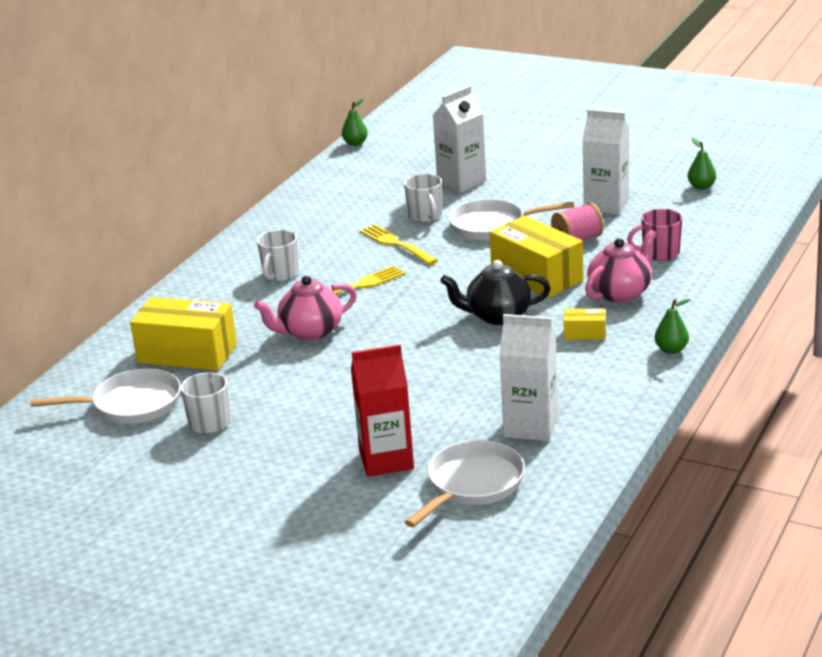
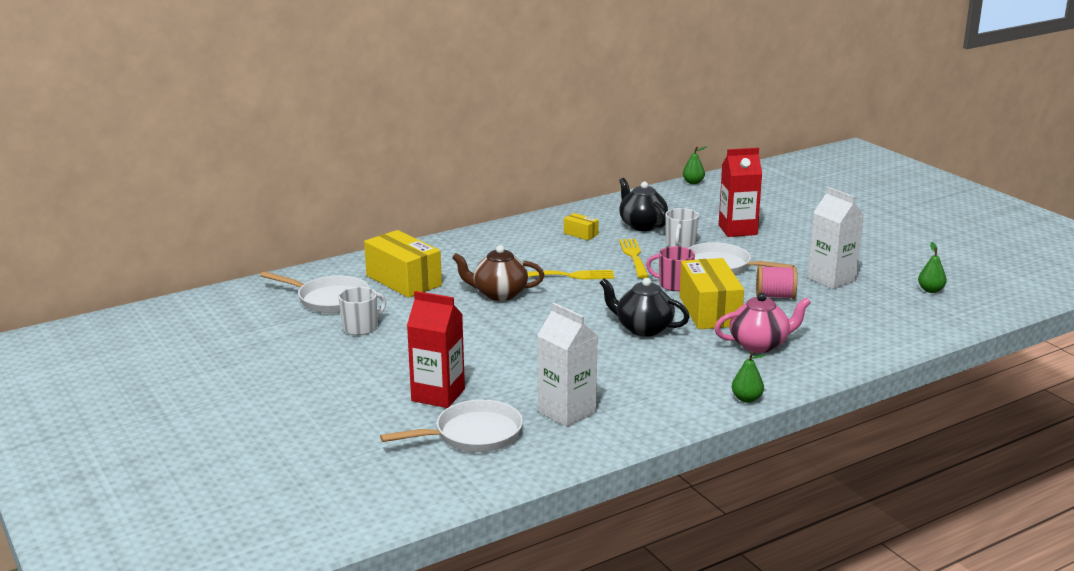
camera: 30 degrees right, 5 degrees down
pink teapot [254,275,357,341] -> brown teapot [452,245,544,301]
white mug [257,230,299,281] -> none
white carton [433,86,486,192] -> red carton [719,148,762,237]
yellow box [564,308,606,340] -> yellow box moved to [564,213,599,240]
pink mug [627,209,682,261] -> pink mug moved to [646,246,695,291]
none -> black teapot [619,178,668,231]

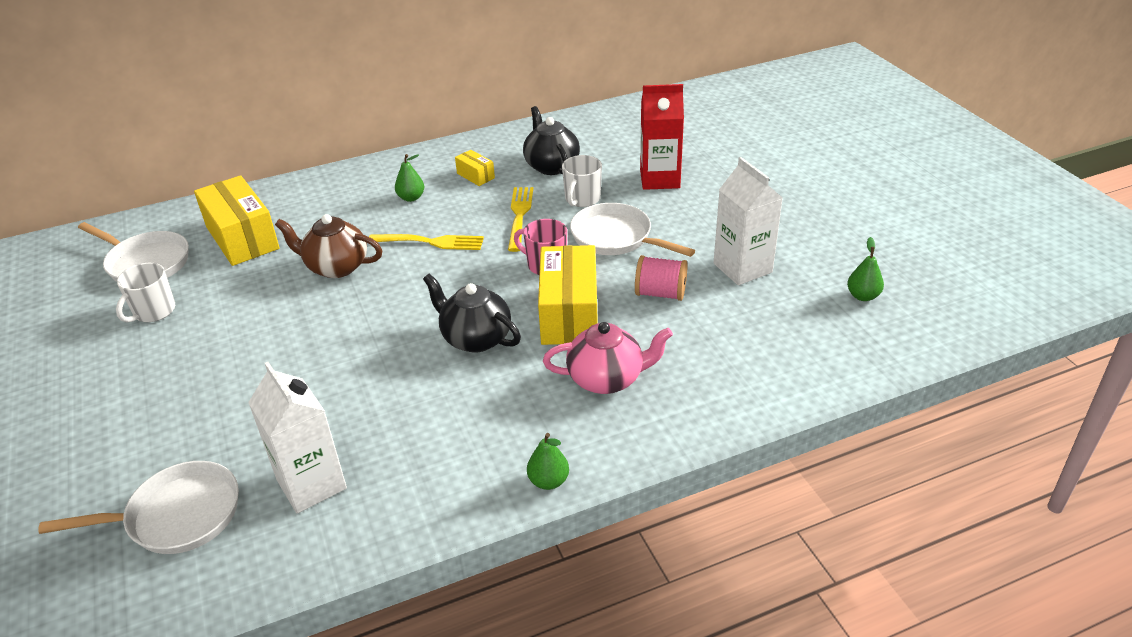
camera: 10 degrees right, 15 degrees up
white mug [338,287,386,335] -> white mug turned 150 degrees clockwise [116,263,175,323]
red carton [407,291,465,408] -> none
green pear [683,146,707,184] -> green pear moved to [395,154,424,202]

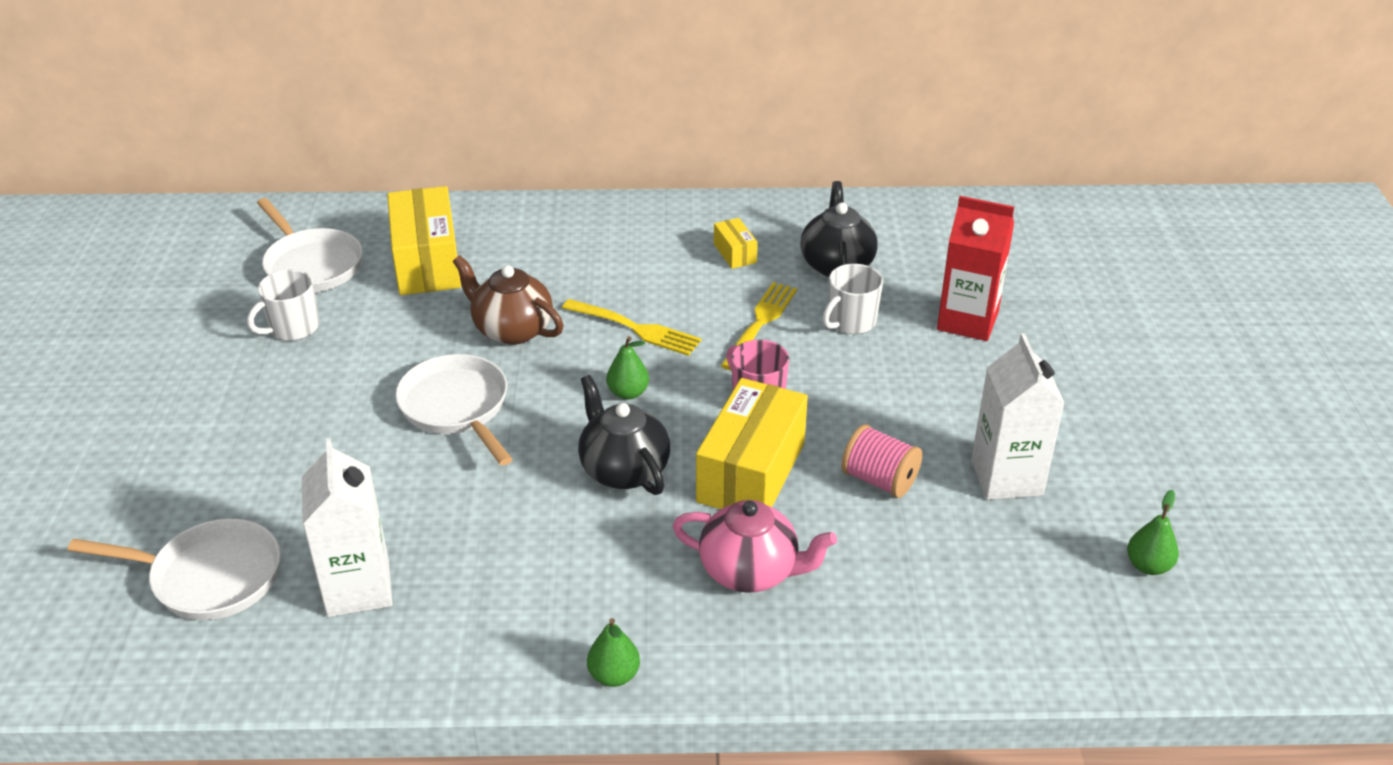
camera: 20 degrees right, 0 degrees up
green pear [395,154,424,202] -> green pear moved to [606,336,649,400]
white pan [570,203,695,257] -> white pan moved to [395,354,512,465]

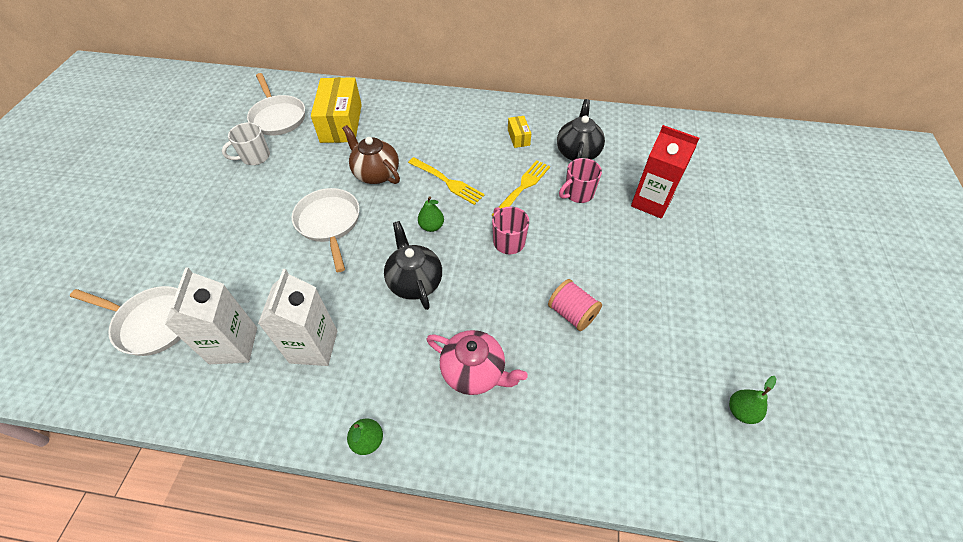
camera: 10 degrees right, 15 degrees up
yellow box [696,378,808,509] -> none
white mug [822,264,883,334] -> pink mug [559,158,602,203]
white carton [971,333,1065,500] -> white carton moved to [258,269,338,366]

